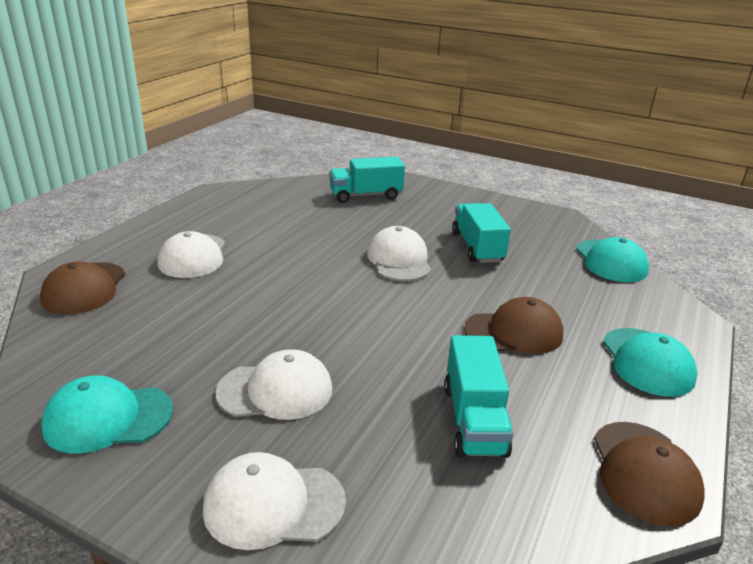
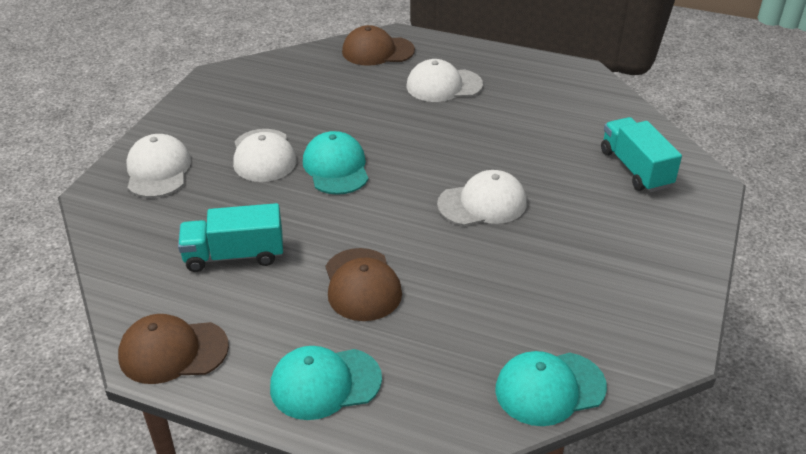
camera: 85 degrees right, 10 degrees up
turquoise cap [41,375,173,454] -> turquoise cap moved to [303,131,369,195]
turquoise truck [452,203,511,263] -> none

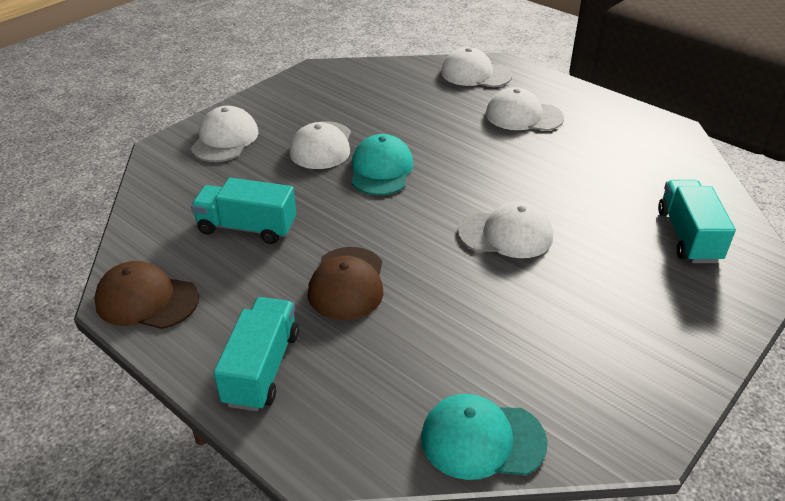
camera: 20 degrees right, 0 degrees up
turquoise cap [270,346,382,420] -> turquoise truck [214,297,299,411]
brown cap [342,25,415,66] -> white cap [441,47,512,87]

